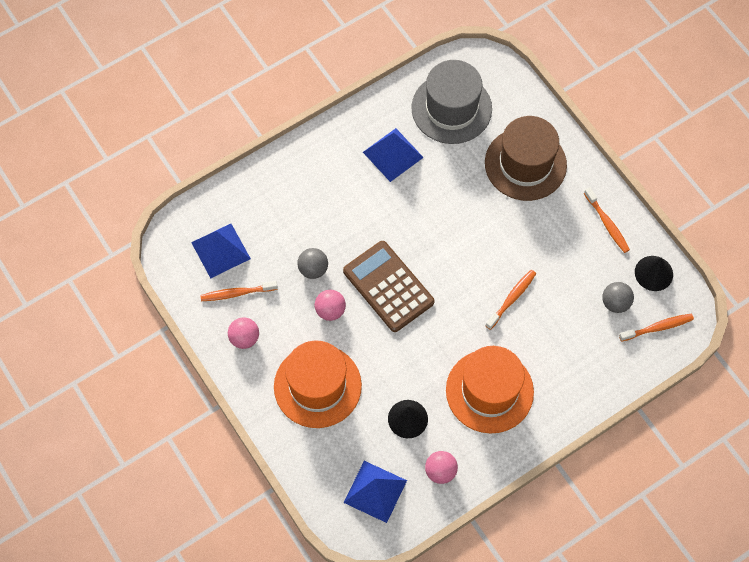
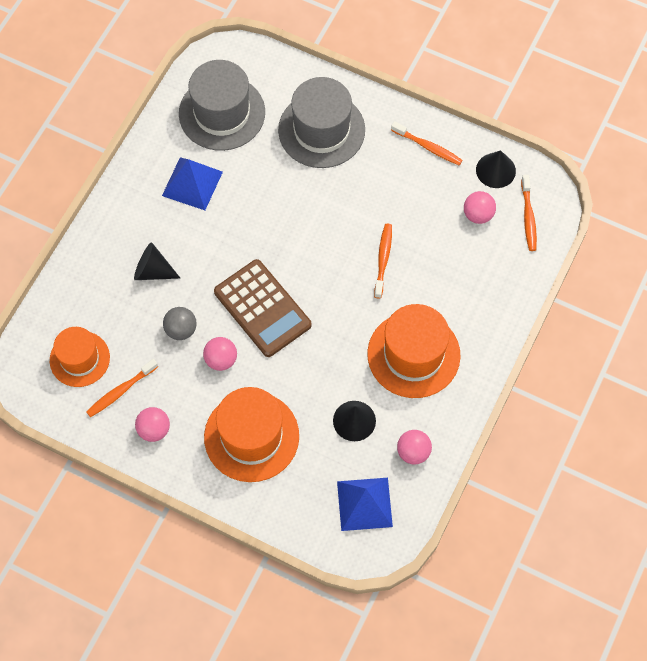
camera: 30 degrees left, 0 degrees up
blue pyramid [191,224,251,278] -> orange hat [50,327,110,387]
brown calculator [343,241,434,332] -> brown calculator turned 150 degrees counterclockwise [214,259,311,357]
brown hat [485,116,567,201] -> grey hat [278,77,365,168]
grey ball [602,282,634,313] -> pink ball [464,191,496,224]
orange toothbrush [619,314,694,342] -> orange toothbrush turned 135 degrees clockwise [521,175,537,251]
none -> black cone [134,242,181,280]

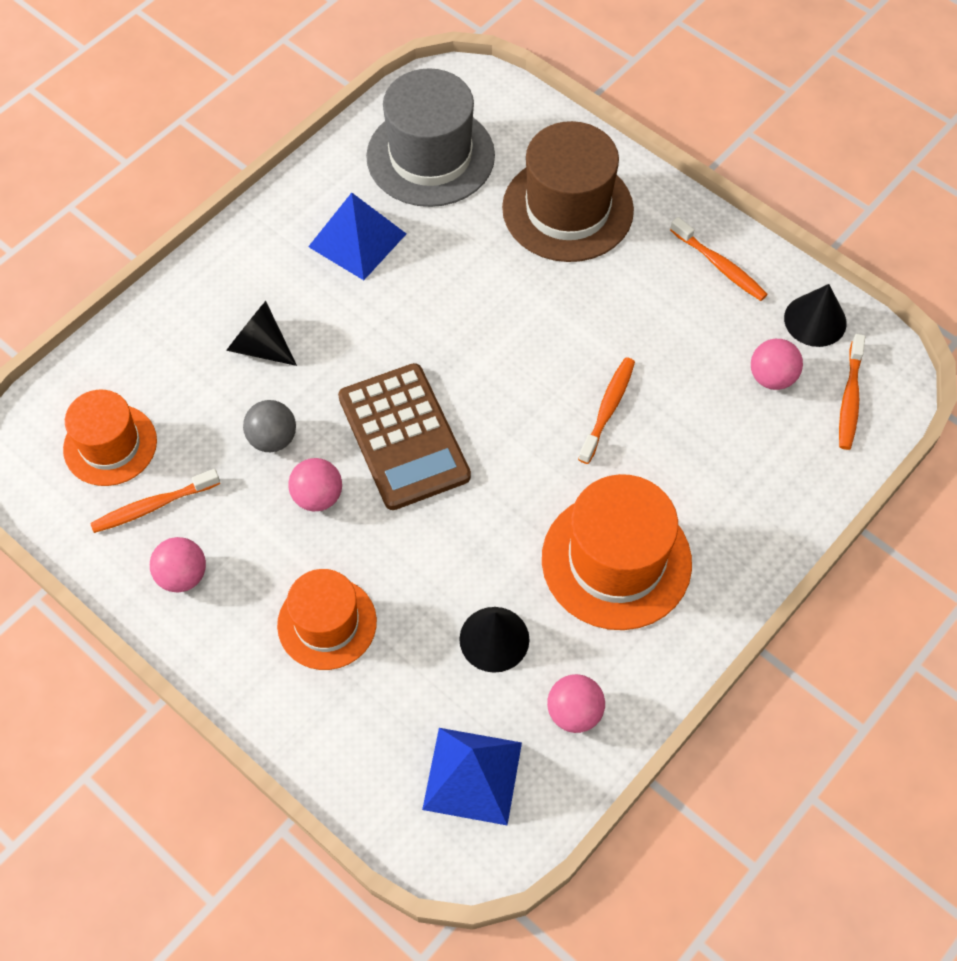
camera: 15 degrees right, 5 degrees down
orange hat [204,387,299,482] -> orange hat [277,569,377,670], size x0.65
grey hat [278,77,365,168] -> brown hat [502,121,634,262]

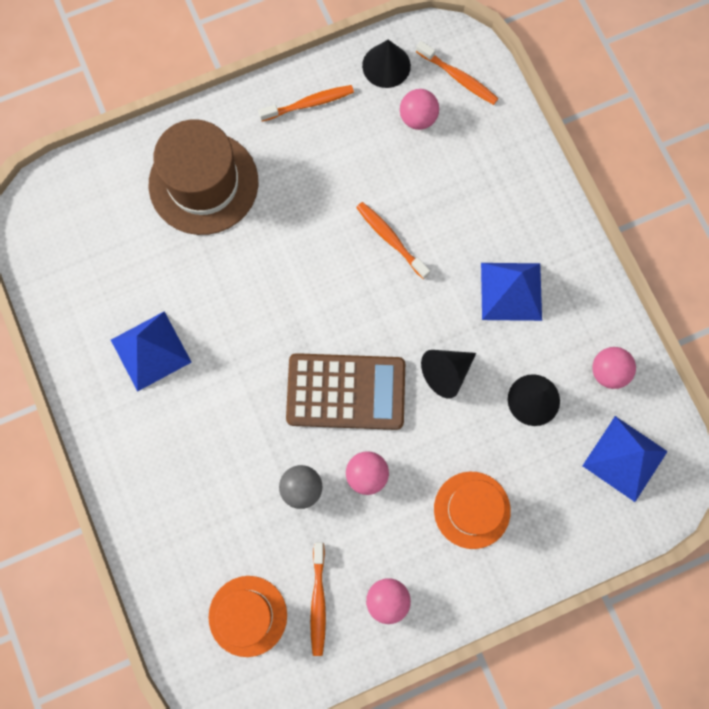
camera: 65 degrees left, 15 degrees up
black cone [226,301,297,366] -> black cone moved to [421,350,476,398]
grey hat [366,68,495,207] -> none
orange hat [542,474,692,630] -> blue pyramid [481,263,542,321]

